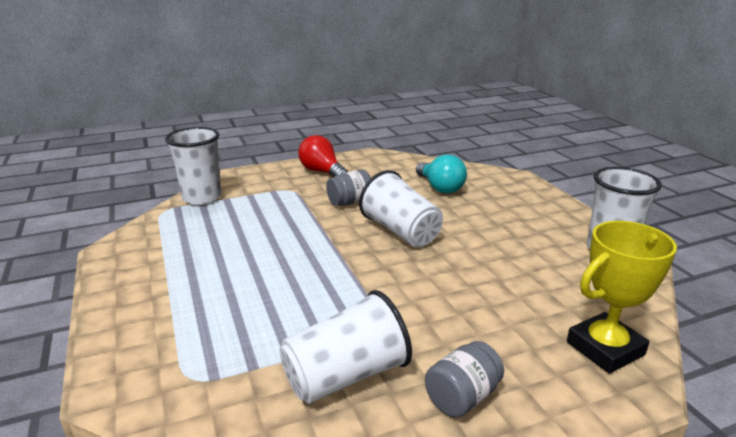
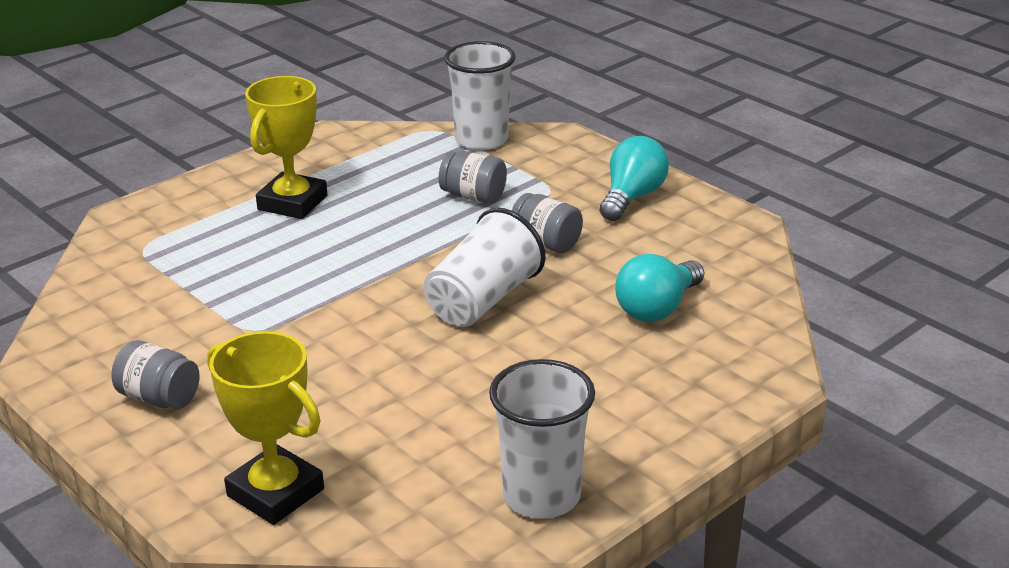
camera: 70 degrees right, 5 degrees up
white cup [279,290,412,404] -> none
red light bulb [299,135,348,177] -> turquoise light bulb [599,136,669,221]
none -> yellow trophy [245,76,327,219]
none -> grey jar [439,151,507,204]

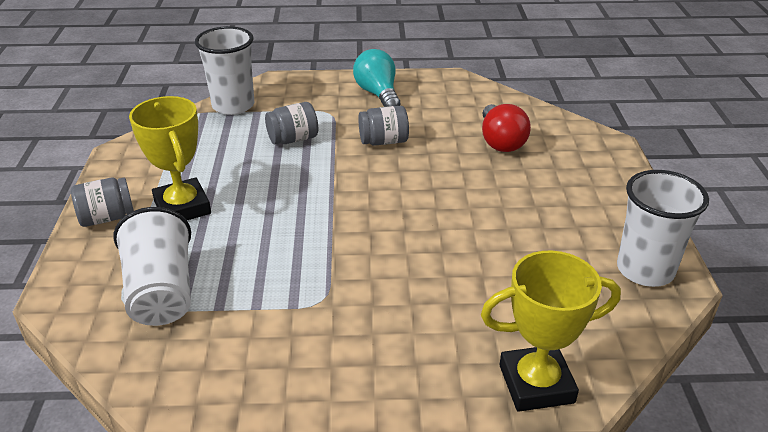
camera: 50 degrees left, 5 degrees up
grey jar [111,340,200,409] -> grey jar moved to [71,178,134,227]
white cup [424,208,546,327] -> white cup moved to [113,207,191,326]
turquoise light bulb [615,254,704,322] -> red light bulb [482,104,531,152]

